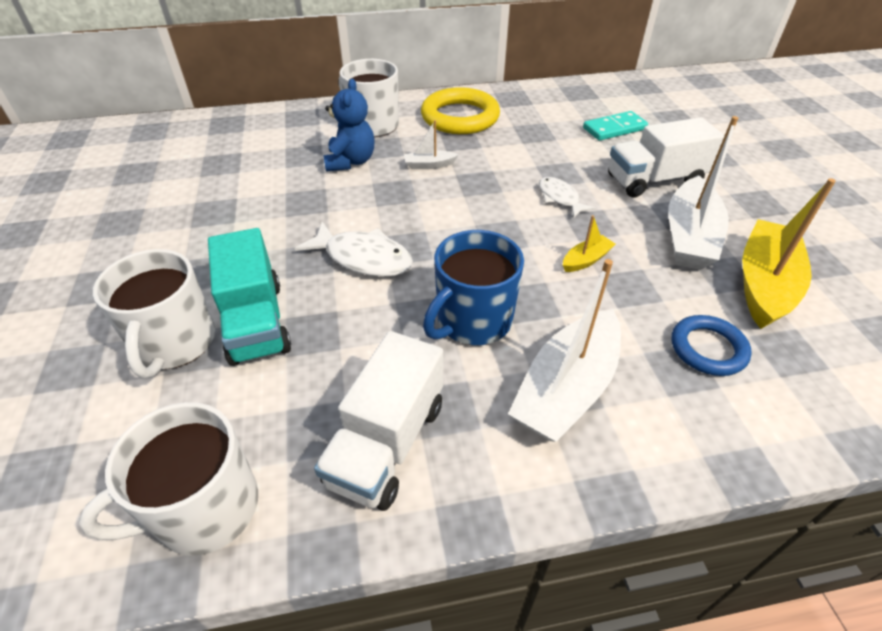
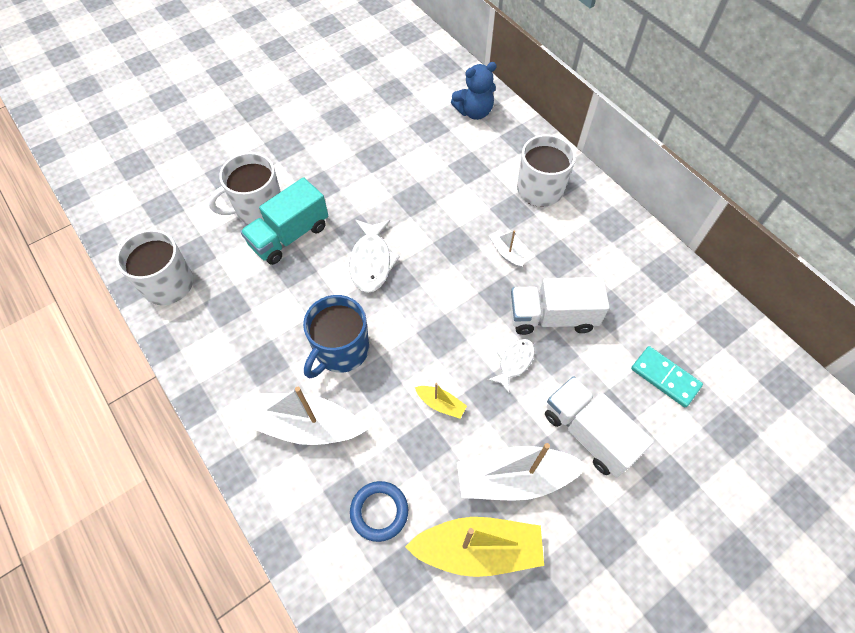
camera: 65 degrees right, 15 degrees up
white truck [314,331,443,511] -> white truck moved to [510,277,609,335]
blue teddy bear [323,79,374,172] -> blue teddy bear moved to [451,62,497,120]
yellow ring [421,87,500,134] -> none
blue mug [423,230,524,346] -> blue mug turned 75 degrees counterclockwise [303,295,369,378]

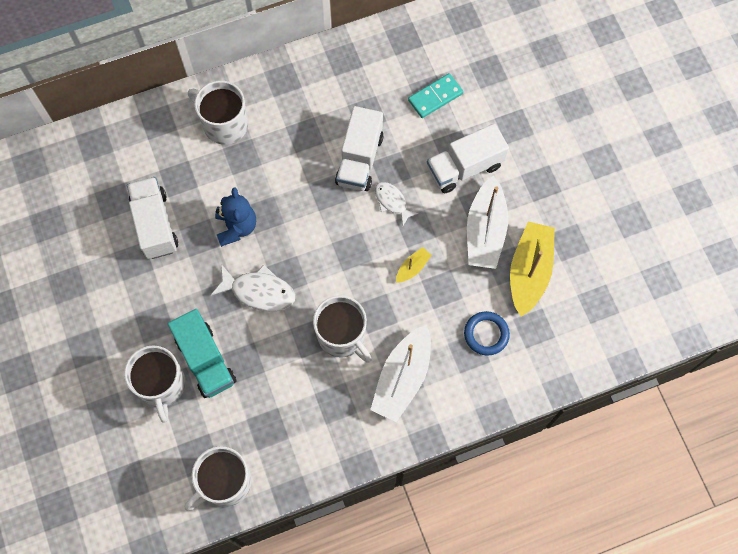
camera: 75 degrees left, 10 degrees up
blue mug [303,295,369,378] -> white mug [313,295,372,363]
blue teddy bear [451,62,497,120] -> blue teddy bear moved to [215,188,256,247]
white boat [489,230,523,268] -> none
none -> white truck [127,177,178,259]

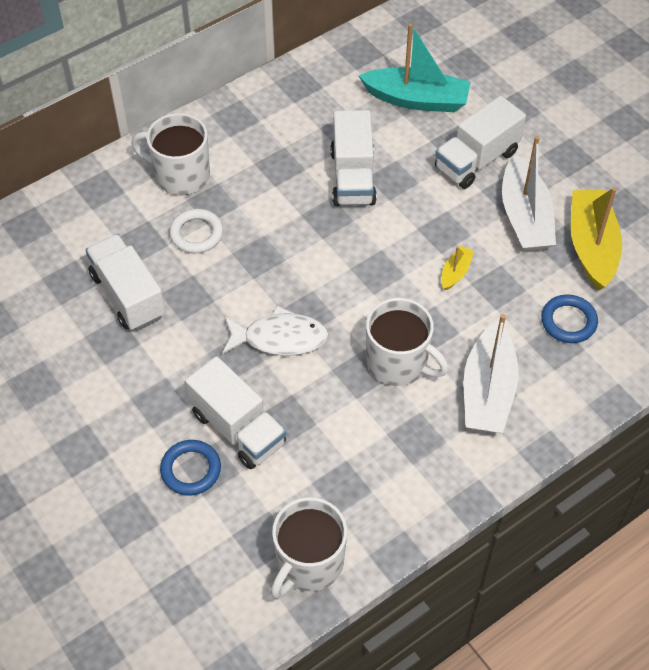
camera: 15 degrees left, 15 degrees down
white mug [124,346,186,423] -> blue ring [160,440,221,495]
turquoise truck [168,309,236,398] -> white truck [185,356,286,469]
blue teddy bear [215,188,256,247] -> none
white fish [375,182,419,225] -> none
turquoise domino [408,73,463,118] -> turquoise boat [359,23,471,112]
none -> white ring [169,209,223,253]

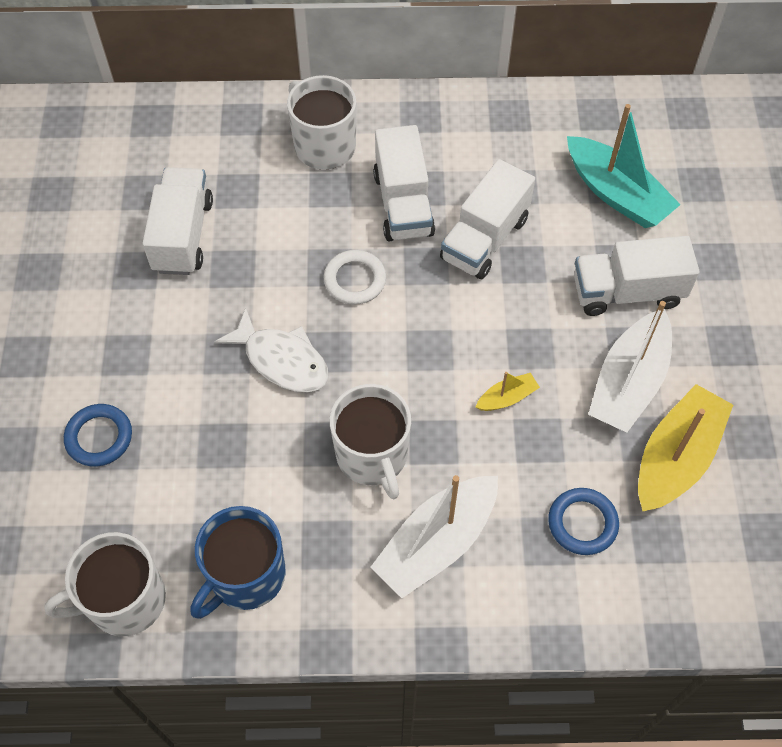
camera: 35 degrees right, 5 degrees up
white ring [169,209,223,253] -> white ring moved to [324,250,386,305]
white truck [185,356,286,469] -> white truck moved to [373,125,435,241]
none -> blue mug [191,506,286,619]

